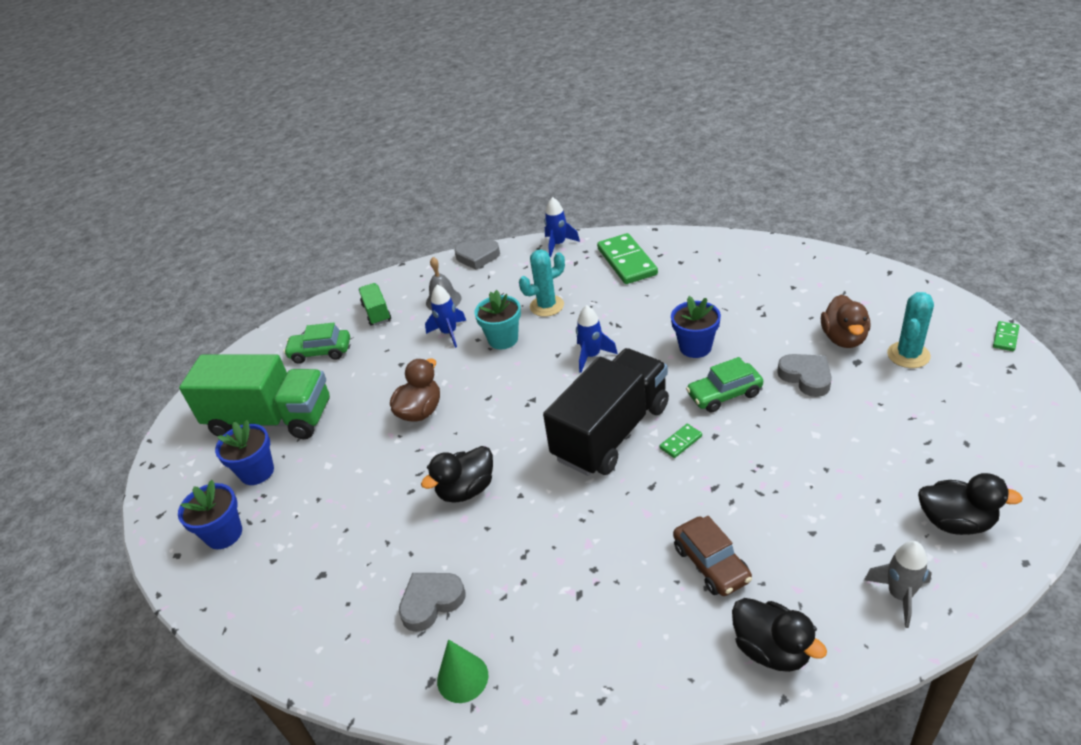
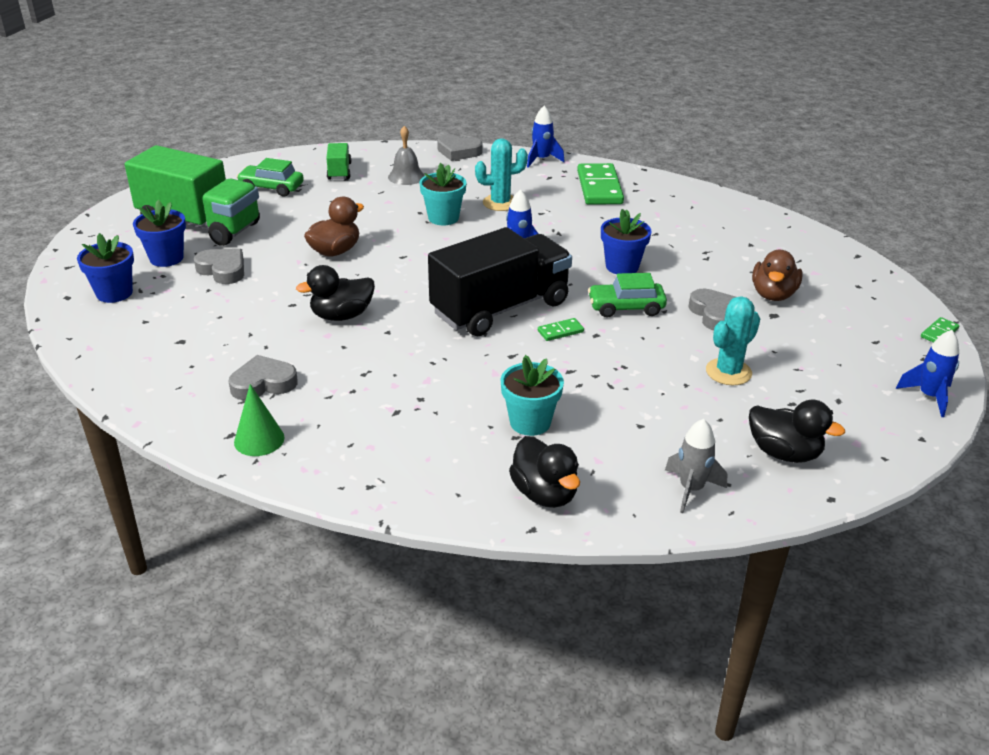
camera: 10 degrees right, 5 degrees down
blue rocket [425,285,466,348] -> blue rocket moved to [896,330,959,417]
brown car [673,516,752,596] -> turquoise flower pot [500,355,564,436]
turquoise cactus [887,292,934,368] -> turquoise cactus moved to [706,296,760,385]
none -> grey heart [194,249,244,284]

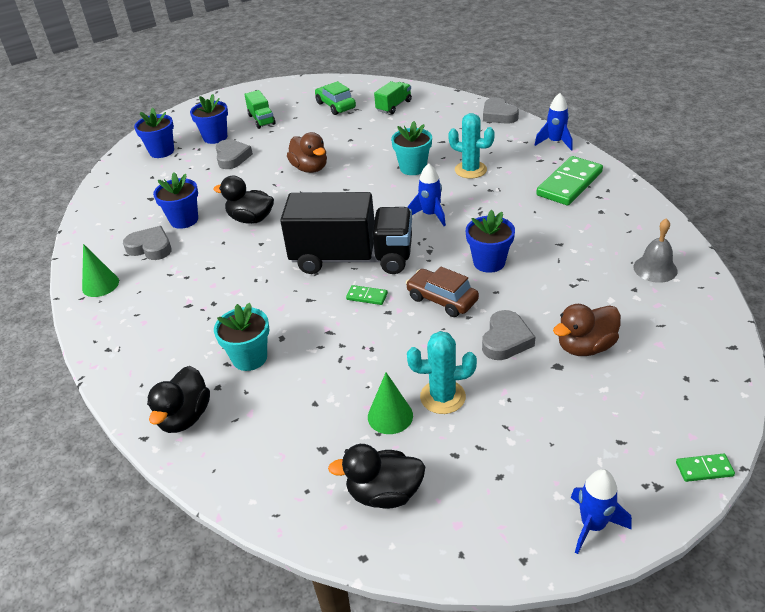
camera: 45 degrees right, 5 degrees up
green truck [125,145,260,246] -> green truck [244,90,276,129], size x0.45
brown duck [304,197,364,257] -> brown duck turned 60 degrees clockwise [287,132,327,173]
grey bell [388,126,425,185] -> grey bell moved to [633,218,678,283]
green car [588,273,667,318] -> brown car [406,267,479,317]
grey rocket [665,419,727,513] -> none
black duck [749,399,845,463] -> black duck turned 105 degrees clockwise [328,444,425,509]
none -> blue flower pot [153,172,198,229]
none -> green cone [368,372,413,434]

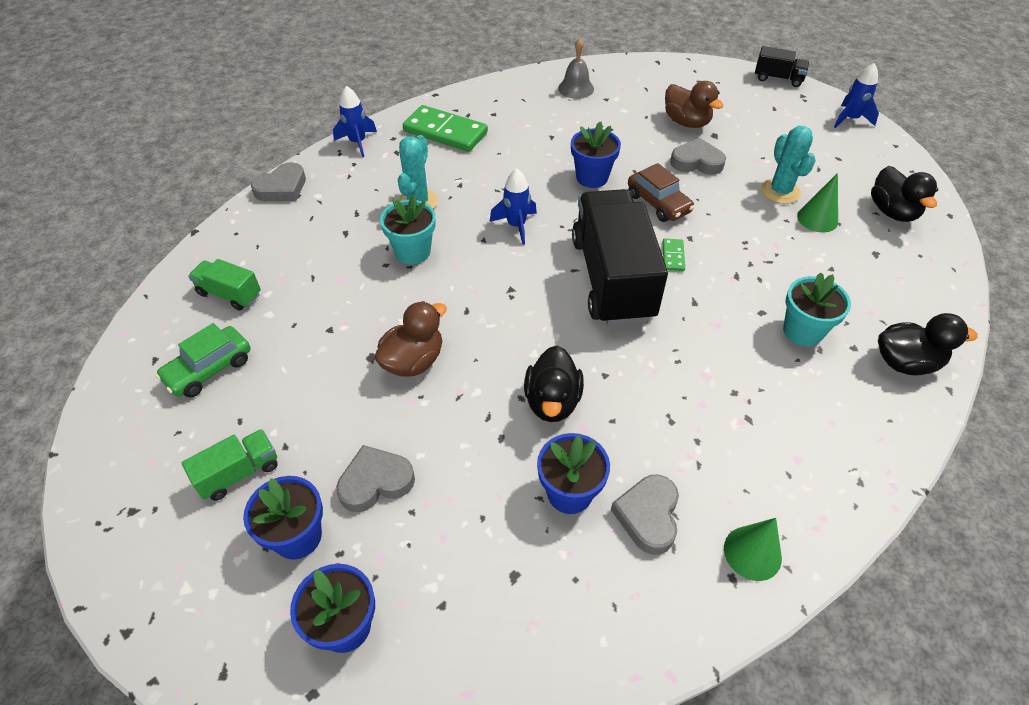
camera: 105 degrees left, 10 degrees up
brown car [406,267,479,317] -> brown car turned 60 degrees counterclockwise [628,163,695,222]
green domino [676,454,735,482] -> black truck [755,46,809,87]

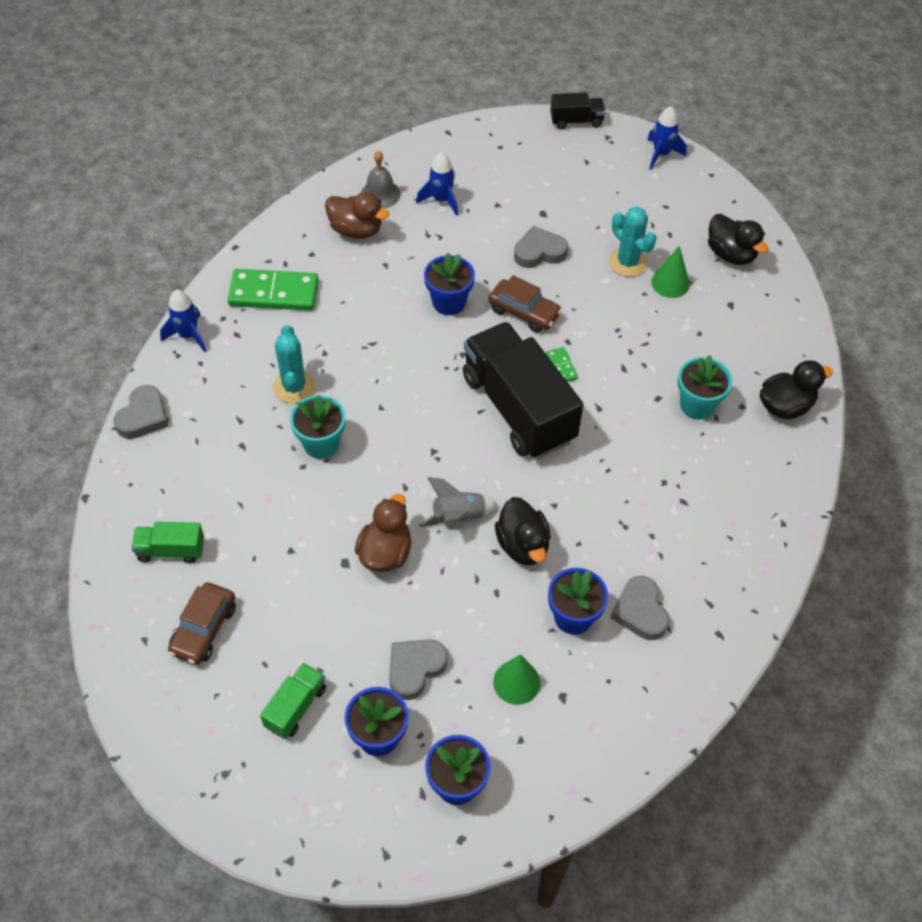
camera: 25 degrees left, 5 degrees up
green car [155,323,250,398] -> brown car [168,582,236,665]
blue rocket [490,169,537,245] -> blue rocket moved to [416,152,458,216]
brown duck [665,81,724,128] -> brown duck moved to [325,192,389,239]
green cone [724,518,782,581] -> green cone moved to [493,654,540,705]
none -> grey rocket [419,477,498,527]

